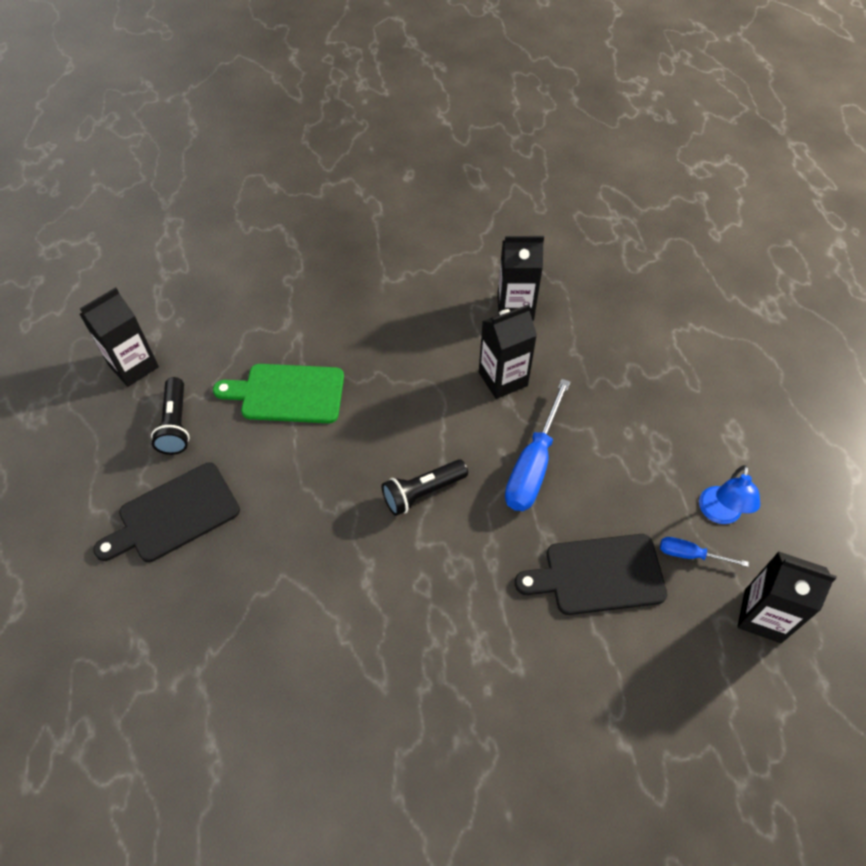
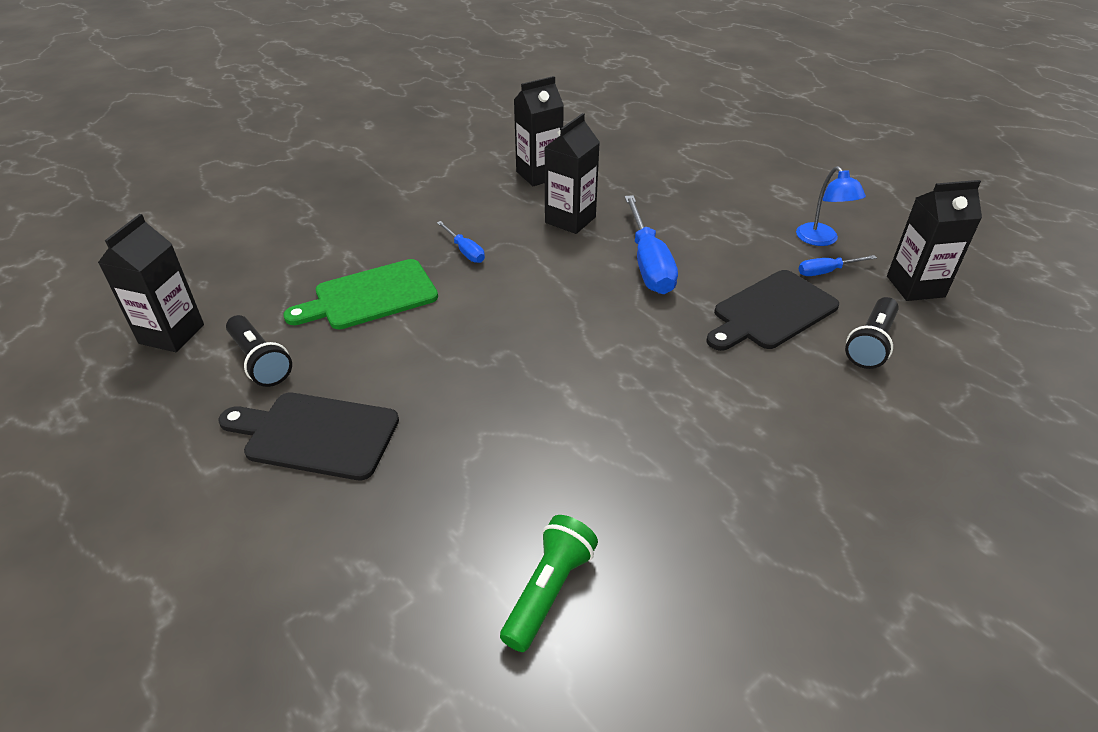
camera: 30 degrees left, 15 degrees down
black cutting board [93,463,240,562] -> black cutting board turned 75 degrees clockwise [218,393,399,480]
black flashlight [382,459,468,516] -> black flashlight moved to [845,297,899,369]
none -> blue screwdriver [437,221,485,263]
none -> green flashlight [500,515,598,652]

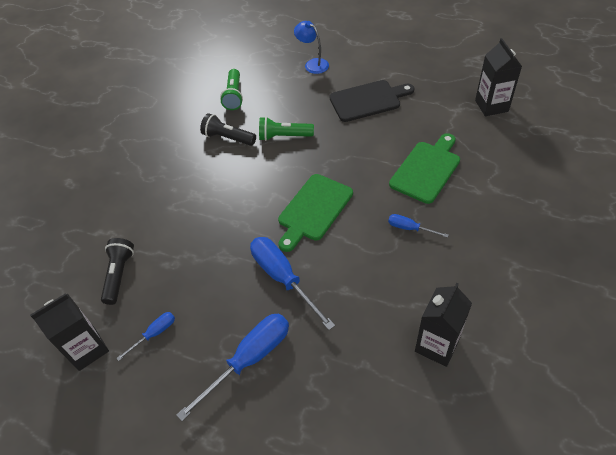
camera: 155 degrees right, 10 degrees up
black flashlight [226,315,292,387] -> black flashlight moved to [200,113,256,146]
black carton [544,113,600,234] -> none
black cutting board [706,270,839,351] -> none
blue lamp [796,166,866,246] -> blue lamp moved to [294,21,329,74]
none -> blue screwdriver [176,314,289,421]
none -> green flashlight [259,117,314,141]
none -> green cutting board [278,174,353,252]

